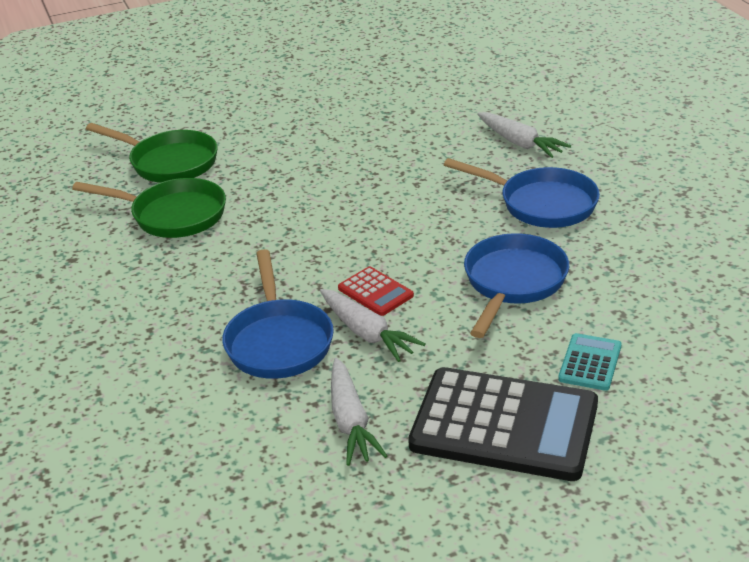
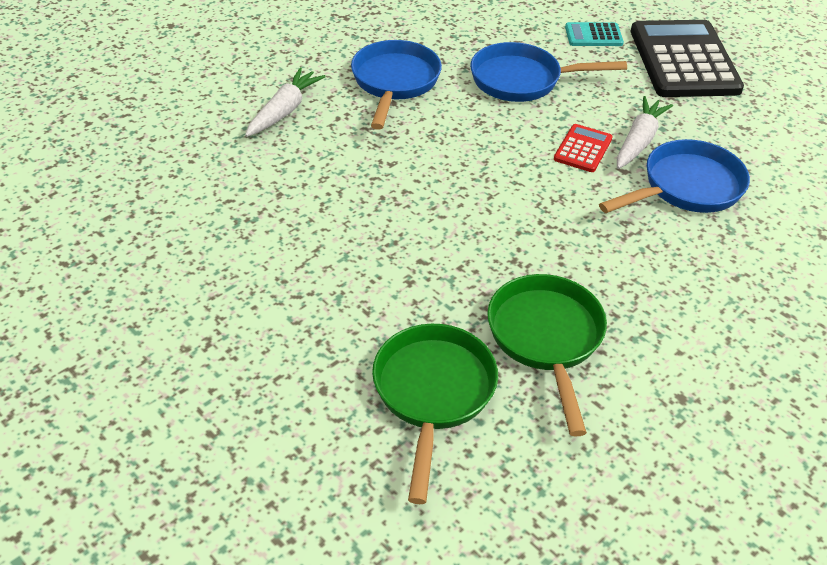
camera: 115 degrees left, 10 degrees up
white carrot [331,358,387,466] -> none

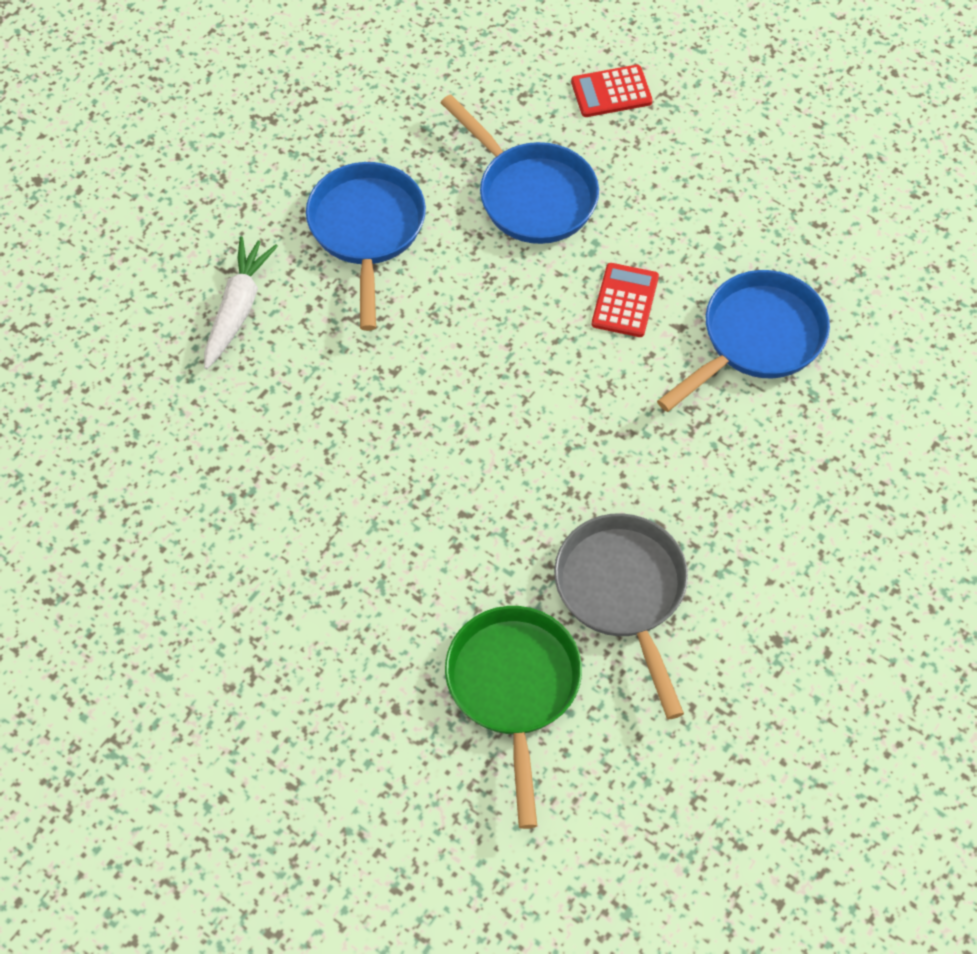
camera: 10 degrees left, 15 degrees up
blue pan [470,42,627,102] -> blue pan turned 120 degrees counterclockwise [440,94,599,244]
green pan [487,274,607,437] -> grey pan [554,513,688,719]
turquoise calculator [565,22,624,46] -> red calculator [571,65,652,117]
white carrot [617,96,673,169] -> none
black calculator [631,20,744,97] -> none

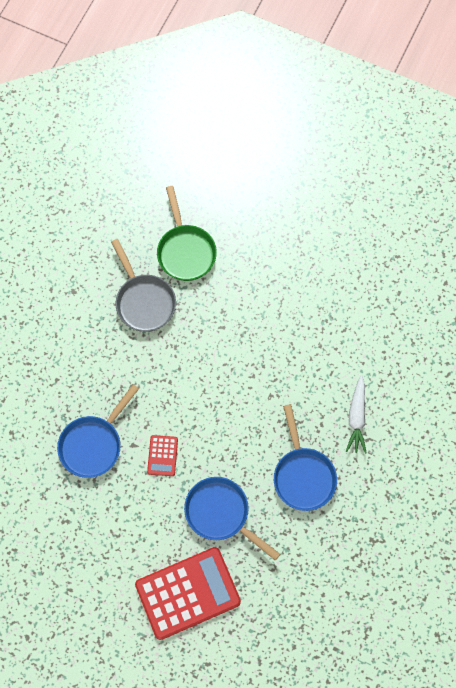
camera: 170 degrees right, 10 degrees up
red calculator [571,65,652,117] -> red calculator [135,547,241,640], size x2.21

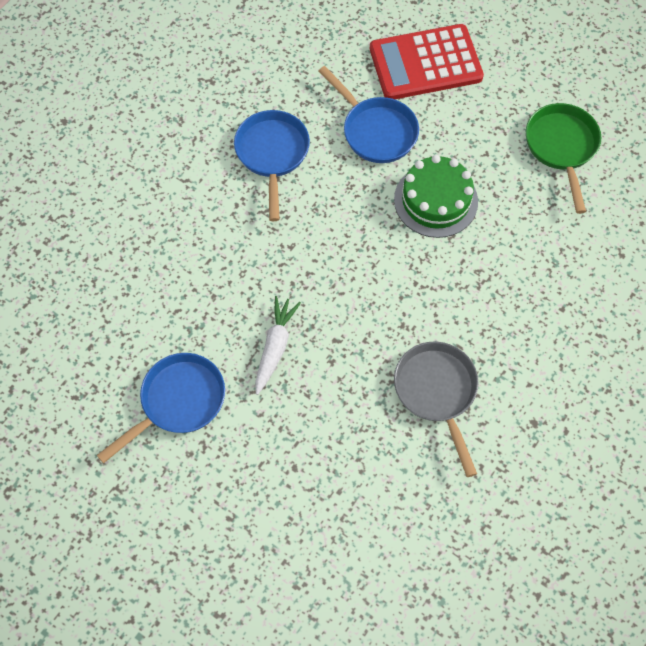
camera: 170 degrees left, 5 degrees down
blue pan [57,384,139,478] -> blue pan moved to [97,353,225,463]
red calculator [147,435,178,476] -> green cake [394,155,478,238]
green pan [157,186,217,281] -> green pan moved to [526,103,601,214]
white carrot [346,375,367,454] -> white carrot moved to [255,296,301,395]

